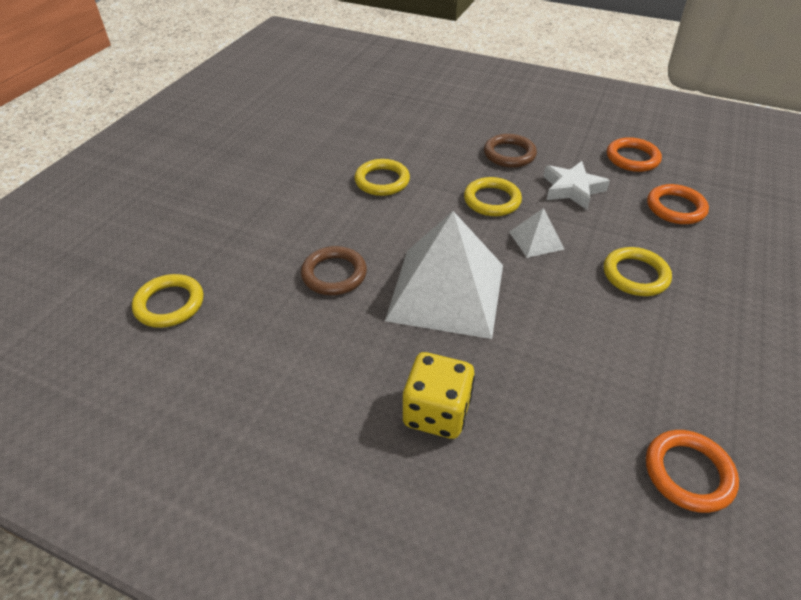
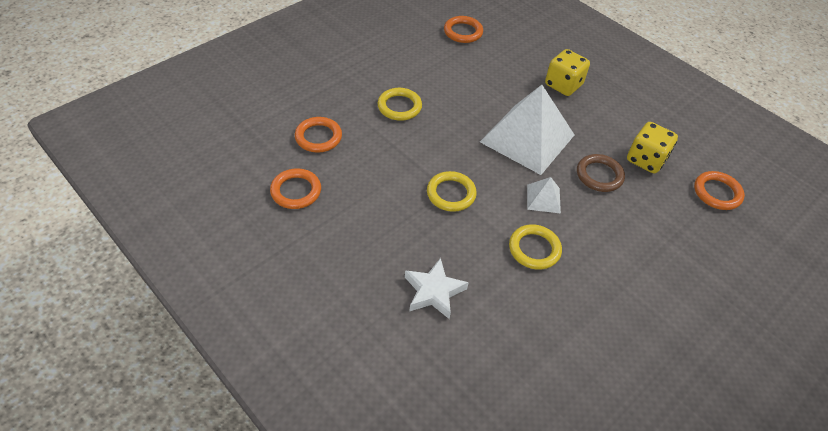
camera: 160 degrees left, 5 degrees up
yellow ring [132,274,203,328] -> orange ring [694,171,745,210]
brown ring [484,134,537,168] -> none
white pyramid [510,208,565,258] -> white pyramid moved to [527,177,561,213]
white star [543,161,610,210] -> white star moved to [405,258,469,319]
none -> yellow dice [627,122,678,173]

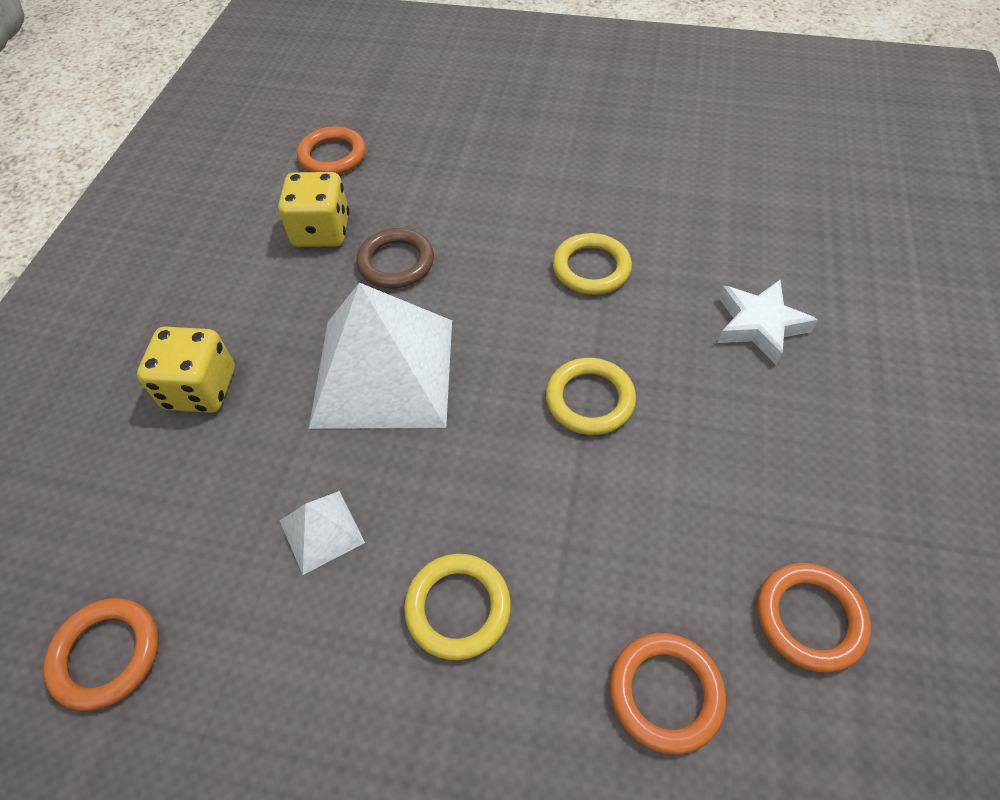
camera: 120 degrees left, 5 degrees up
white pyramid [527,177,561,213] -> white pyramid moved to [280,491,365,575]

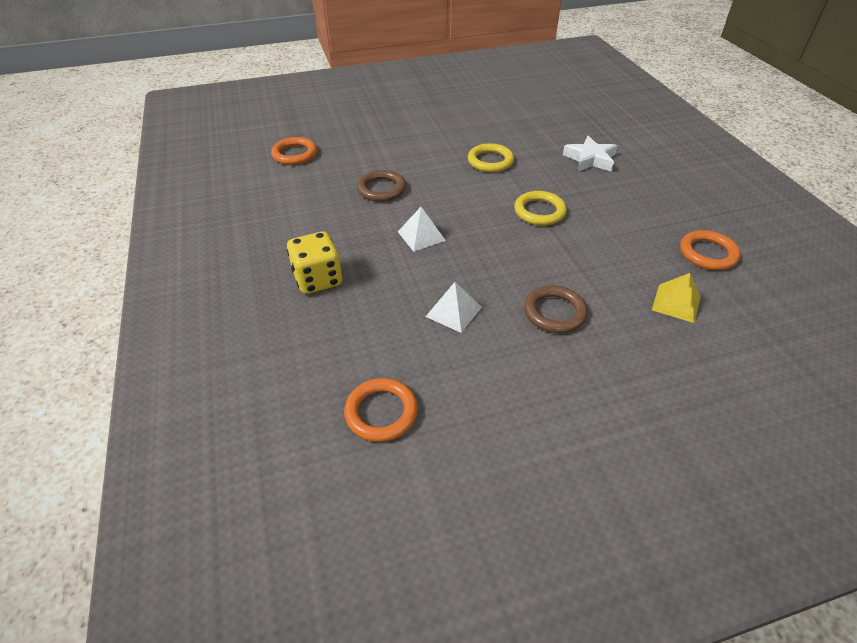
camera: 30 degrees left, 10 degrees down
yellow dice [278,172,349,247] -> none
white pyramid [309,283,452,429] -> white pyramid [398,207,446,252], size x0.44
yellow ring [404,554,511,660] -> brown ring [524,285,588,333]
orange ring [610,633,726,754] -> yellow pyramid [652,273,701,323]

